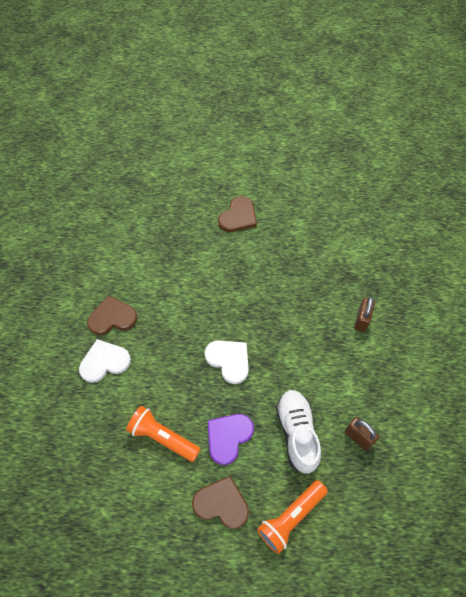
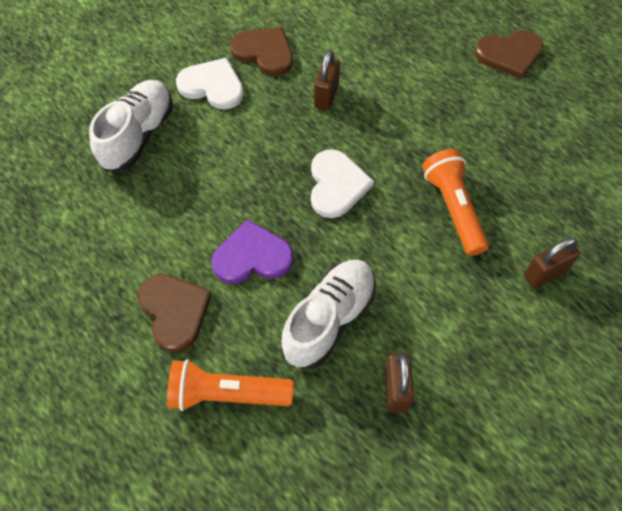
camera: 45 degrees right, 0 degrees up
orange flashlight [126,406,201,462] -> orange flashlight moved to [422,149,489,256]
none -> white shoe [89,80,173,172]
none -> brown padlock [314,50,340,110]

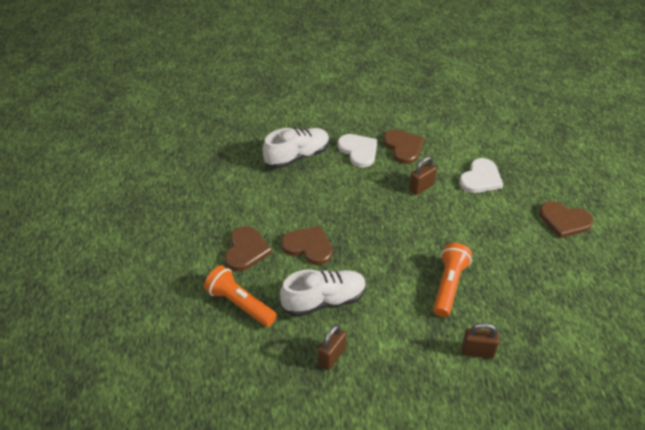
camera: 35 degrees right, 15 degrees down
purple heart [211,219,293,284] -> brown heart [281,226,333,265]
white heart [311,149,374,218] -> white heart moved to [459,158,503,193]

